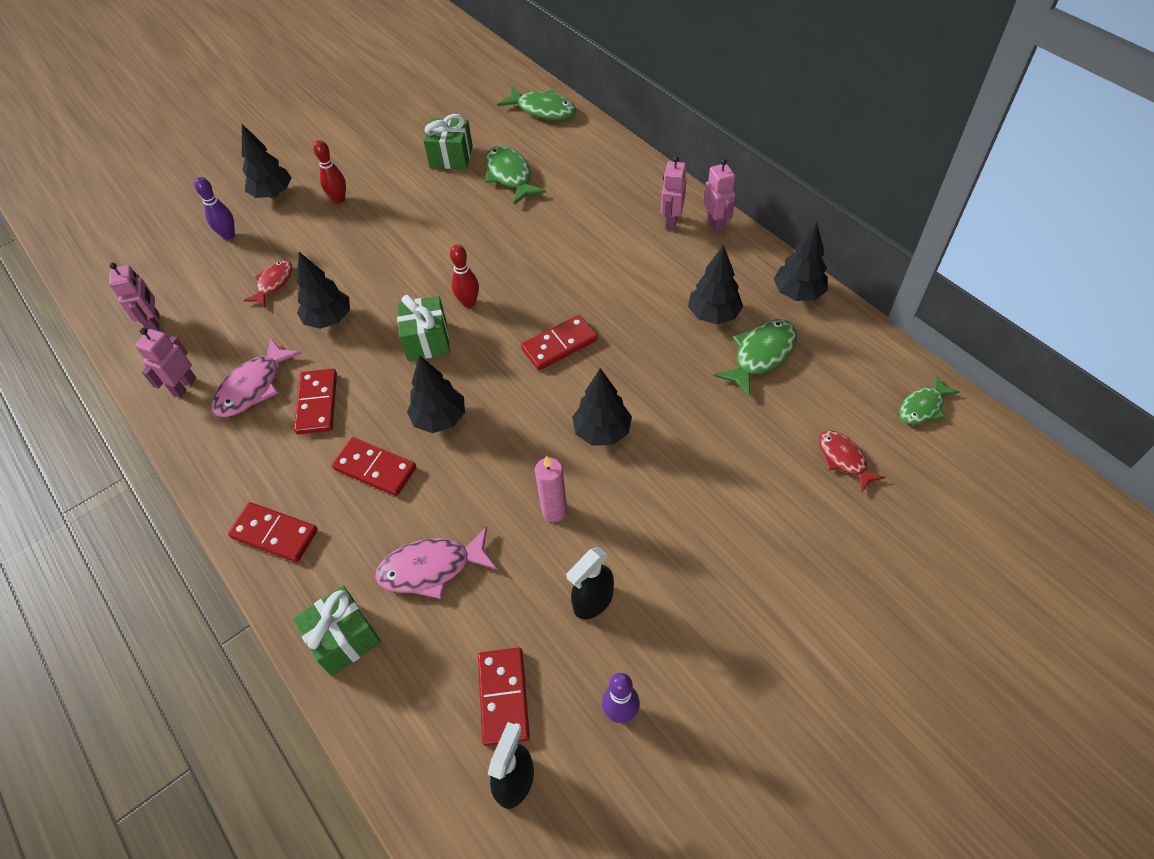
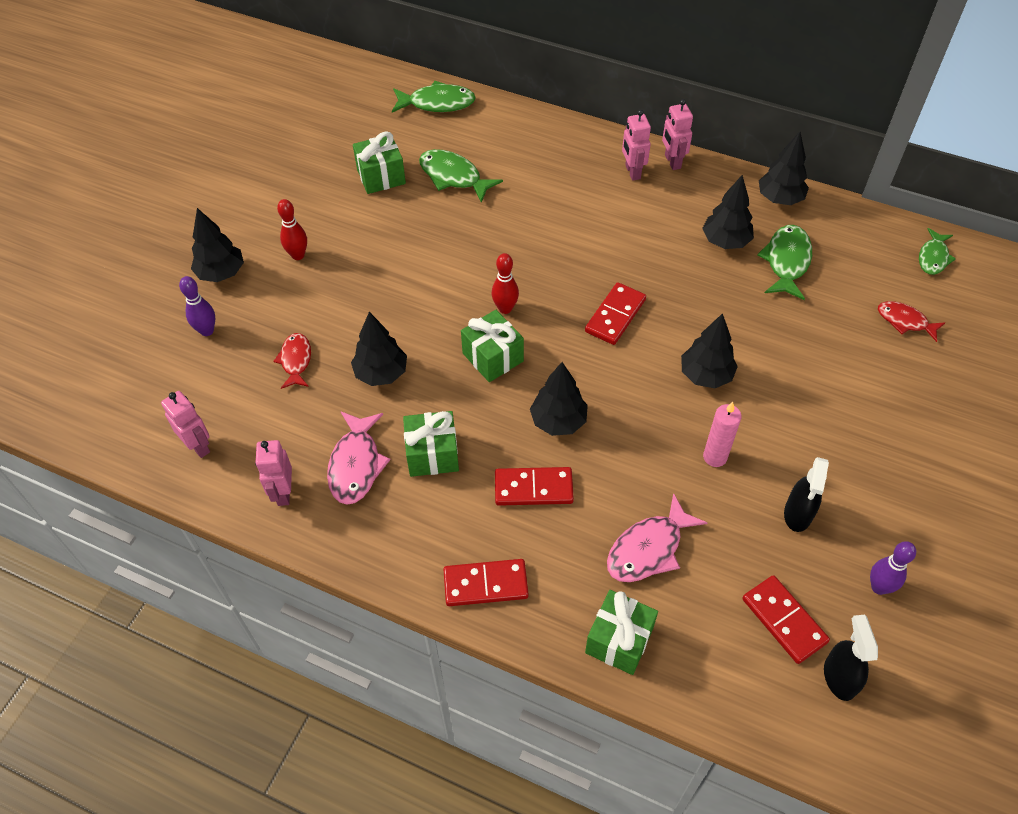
camera: 30 degrees left, 0 degrees up
red domino [294,369,337,434] -> green gift [403,411,459,477]
pink robot [704,159,735,233] -> pink robot turned 150 degrees counterclockwise [662,99,693,170]

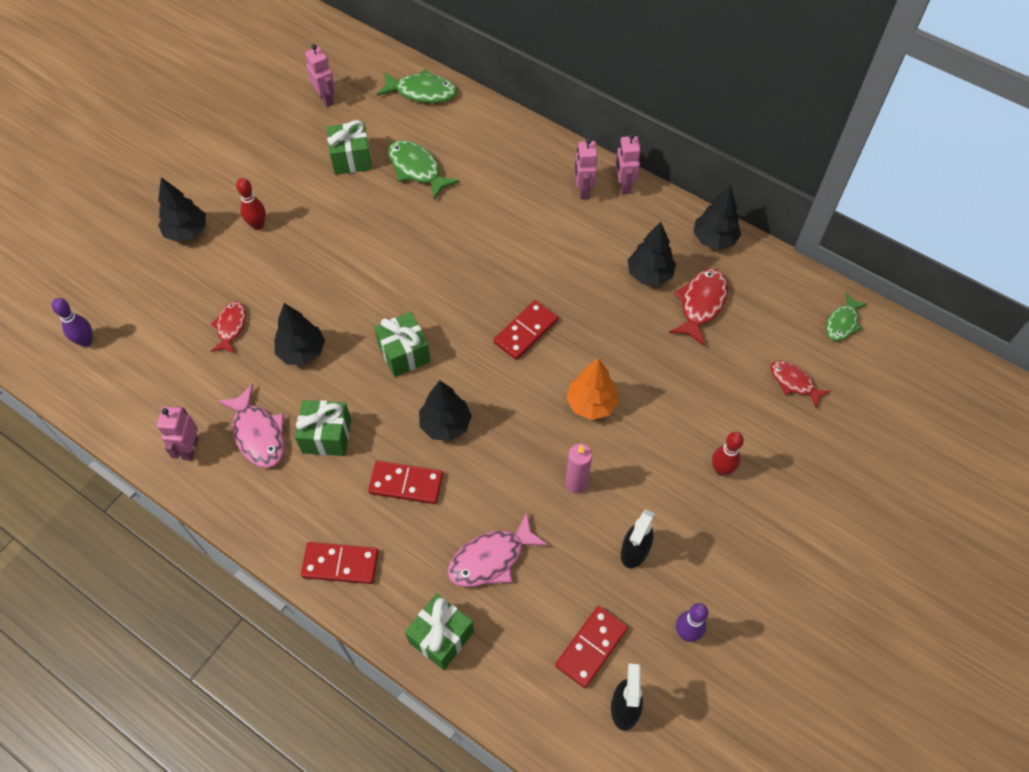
camera: 10 degrees right, 5 degrees up
pink robot [161,391,210,458] -> pink robot moved to [305,44,335,107]
purple bowling pin [179,276,215,336] -> purple bowling pin moved to [52,298,93,347]
pink fish [327,412,390,505] -> pink fish turned 45 degrees counterclockwise [217,384,284,468]
red bowling pin [492,253,519,314] -> red bowling pin moved to [712,432,744,476]
black tree [681,313,738,388] -> orange tree [566,358,619,420]
red domino [742,575,830,664] -> red domino turned 60 degrees clockwise [555,606,628,688]
green fish [757,225,812,300] -> red fish [669,268,728,346]

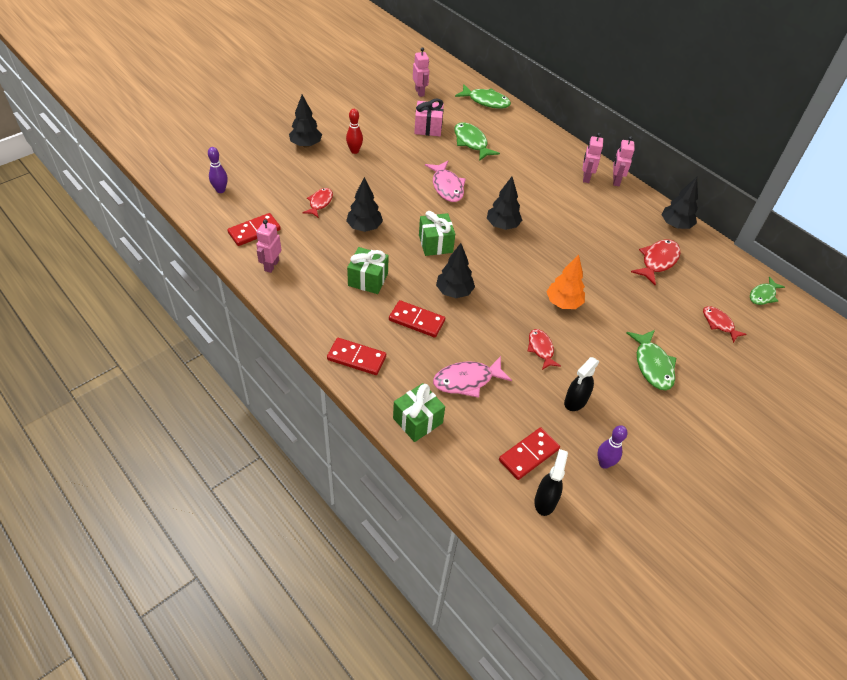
camera: 10 degrees right, 10 degrees down
pink fish [217,384,284,468] -> pink fish moved to [425,161,466,202]
green gift [327,120,372,175] -> pink gift [414,99,444,136]
red domino [494,300,558,360] -> red domino moved to [227,213,281,246]
pink candle [565,444,592,494] -> red fish [528,329,561,370]
black tree [628,222,676,286] -> black tree moved to [487,177,522,230]
red bowling pin [712,432,744,476] -> green fish [626,330,676,390]

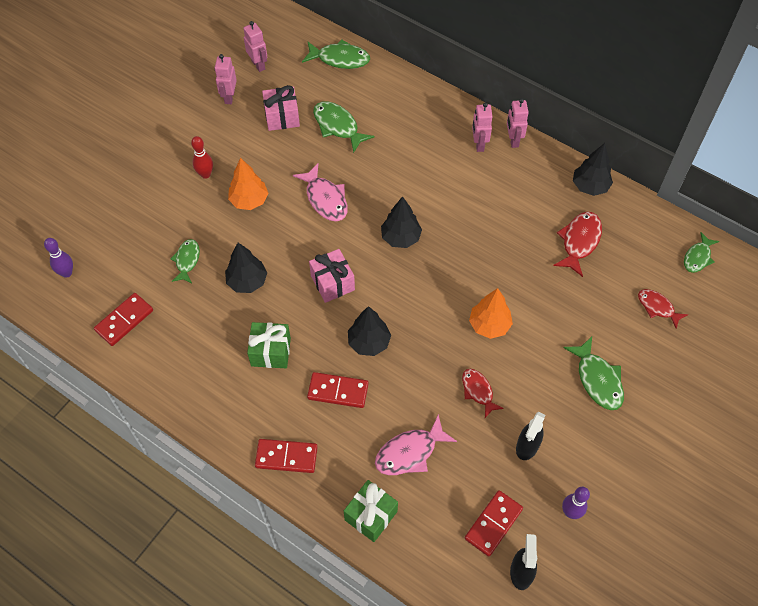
camera: 10 degrees left, 10 degrees up
pink robot [256,219,281,273] -> pink robot moved to [214,54,237,104]
black tree [289,95,322,148] -> none
red fish [302,188,333,218] -> green fish [171,239,200,283]
green gift [419,211,455,256] -> pink gift [309,249,355,303]
none -> orange tree [228,158,268,210]

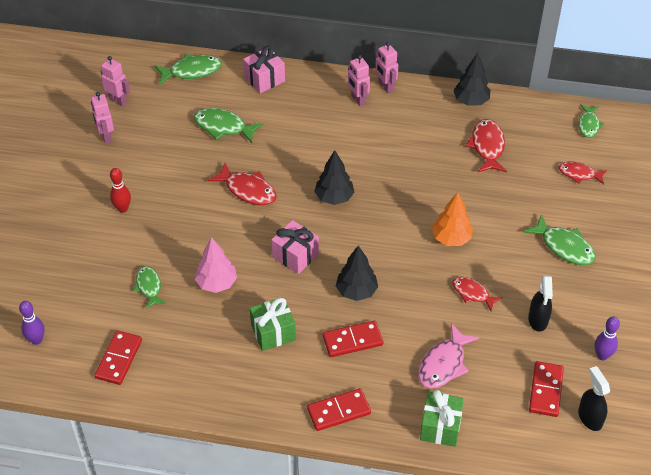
camera: 25 degrees left, 10 degrees down
black tree [225,243,267,293] -> pink tree [195,237,237,293]
orange tree [228,158,268,210] -> none
pink gift [262,85,300,131] -> pink gift moved to [243,45,285,93]
pink fish [293,164,348,221] -> red fish [207,163,276,205]

